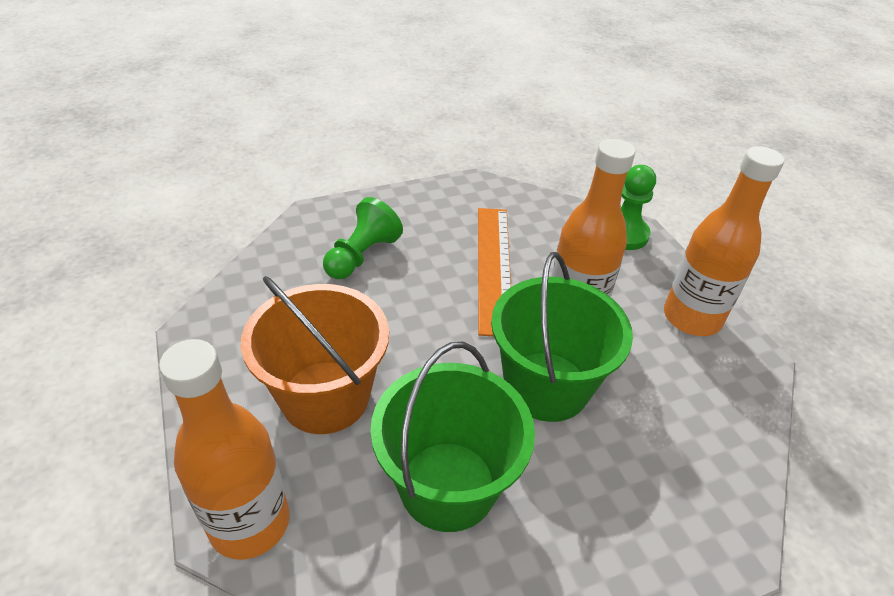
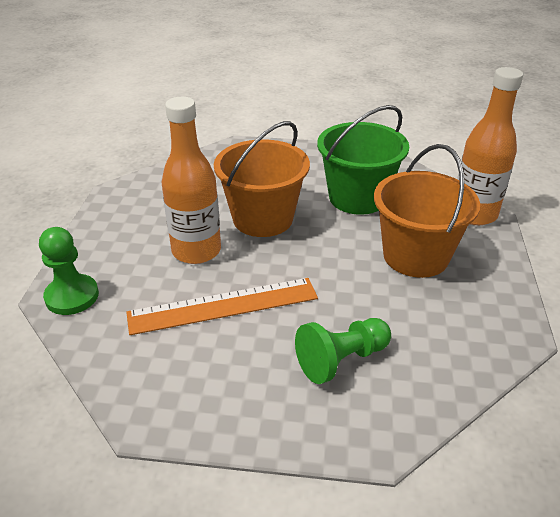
camera: 150 degrees left, 5 degrees down
orange ruler [478,208,511,336] -> orange ruler turned 45 degrees clockwise [126,278,318,335]
green bucket [491,252,633,422] -> orange bucket [214,121,310,237]
orange bottle [664,146,784,336] -> none

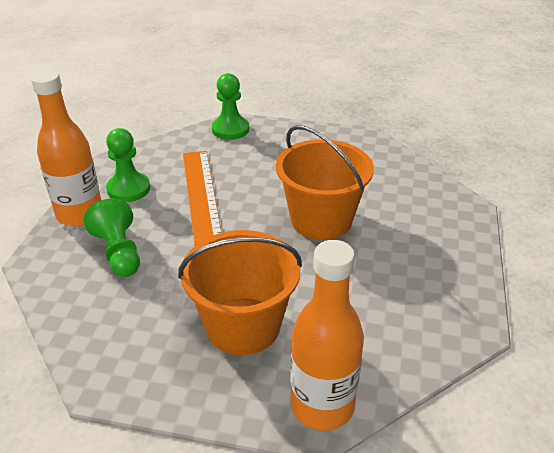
camera: 95 degrees right, 0 degrees up
orange bottle [162,97,221,264] -> orange bottle moved to [31,70,101,226]
green bucket [317,105,409,215] -> none
none -> green pawn [106,128,150,202]

